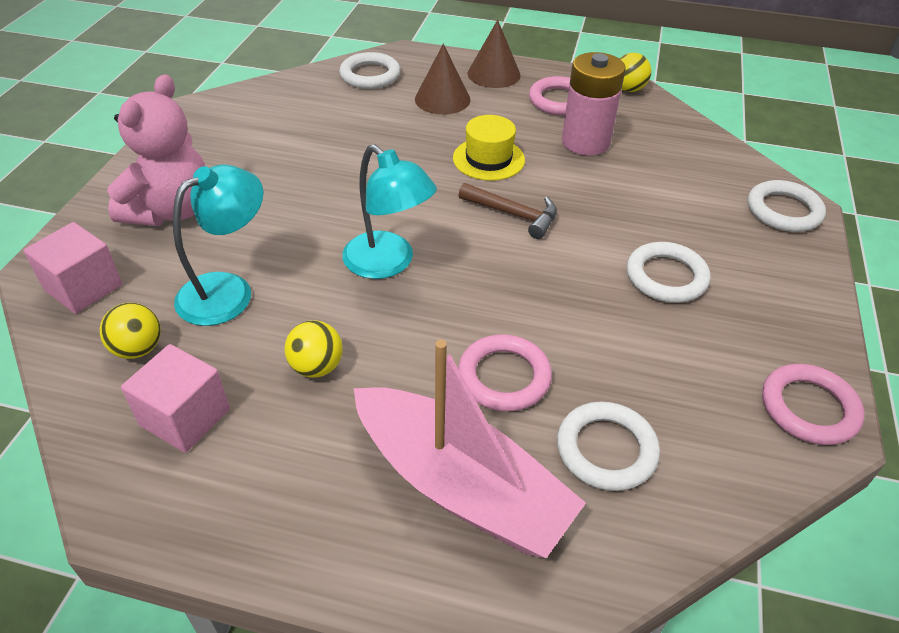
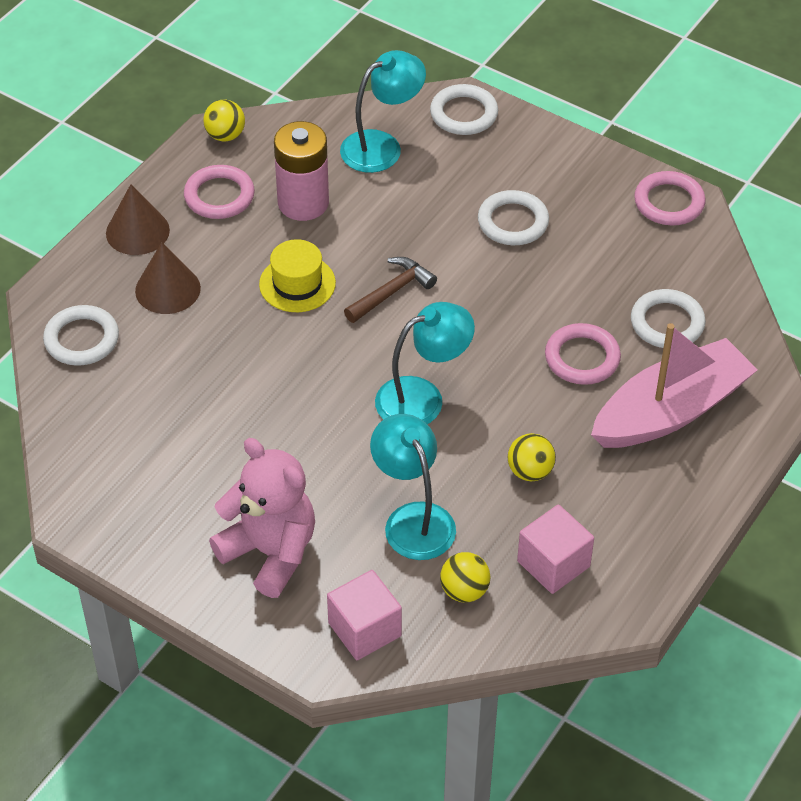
camera: 70 degrees left, 5 degrees up
none -> turquoise lamp [340,50,426,173]

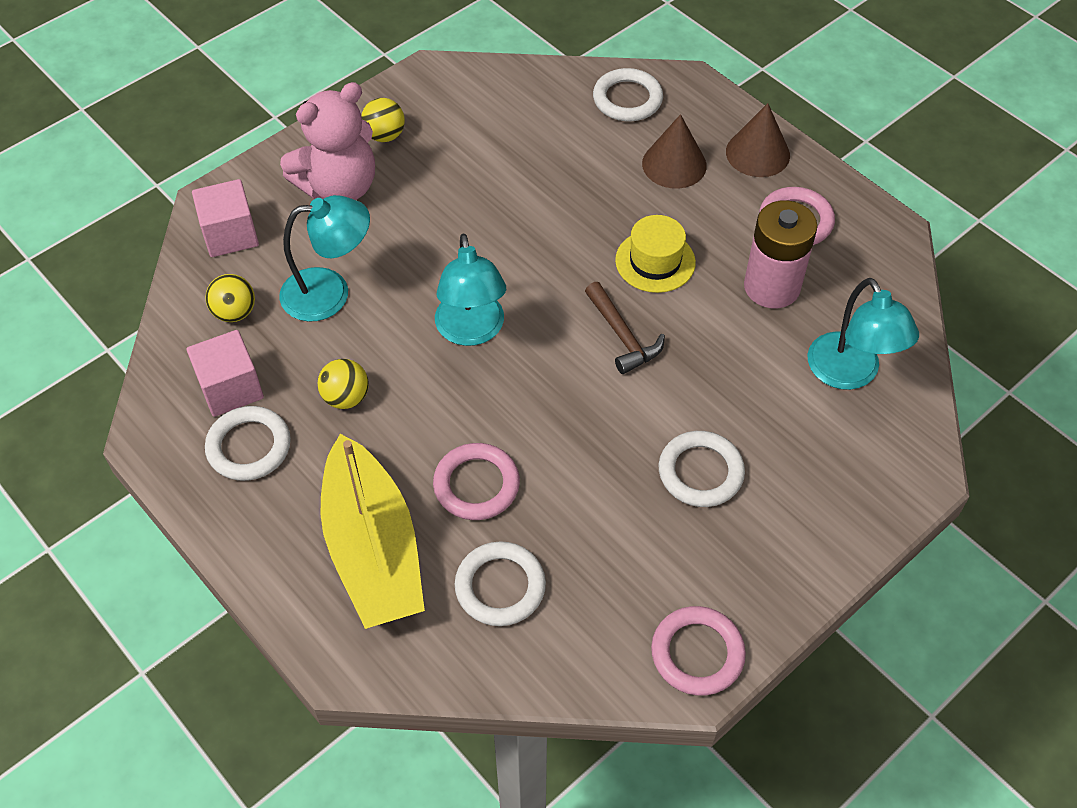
camera: 105 degrees right, 5 degrees up
yellow ball [203,99,245,141] -> yellow ball moved to [361,98,405,142]
white ring [430,84,498,135] -> white ring moved to [205,406,291,481]
pink boat [591,323,758,448] -> yellow boat [321,434,425,629]

